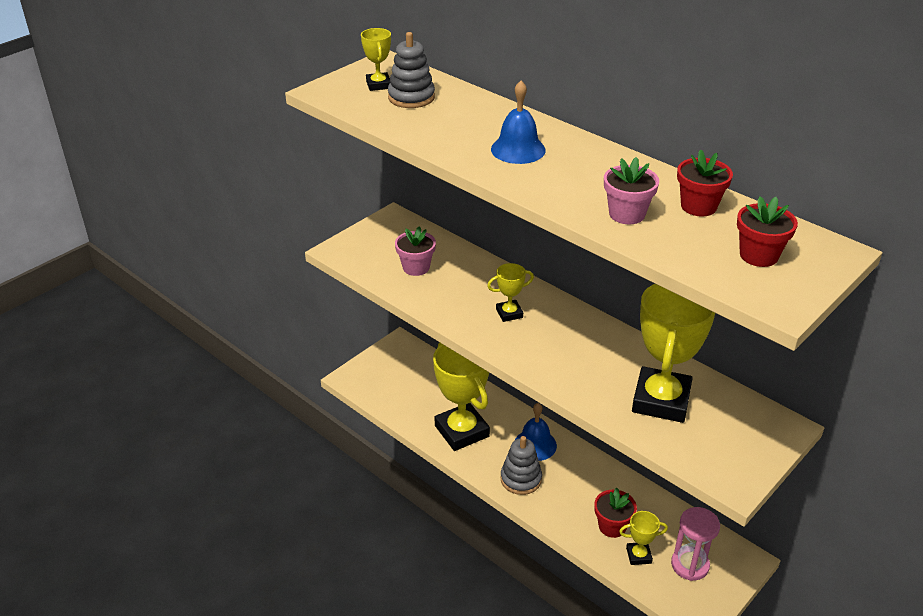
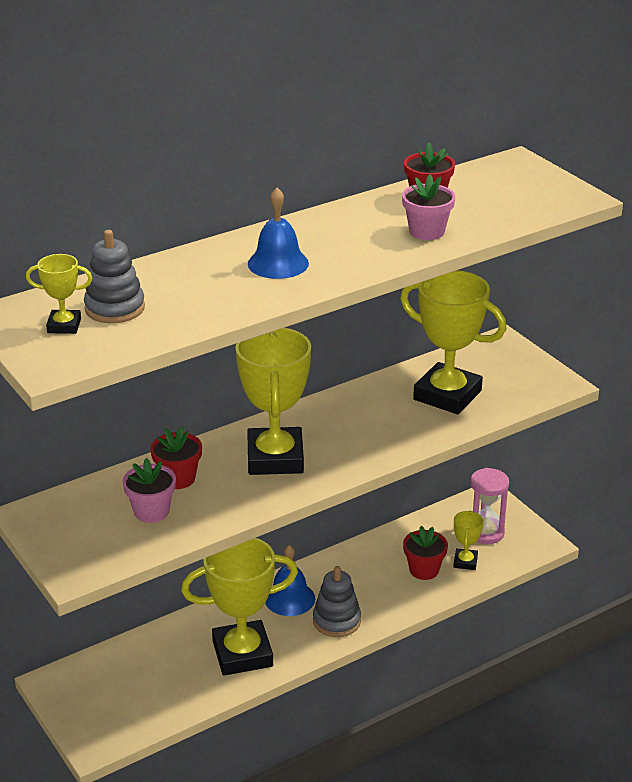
camera: 75 degrees left, 5 degrees down
yellow trophy [487,263,534,322] -> yellow trophy [235,328,311,475], size x2.16
red flower pot [737,197,798,267] -> red flower pot moved to [150,426,202,489]

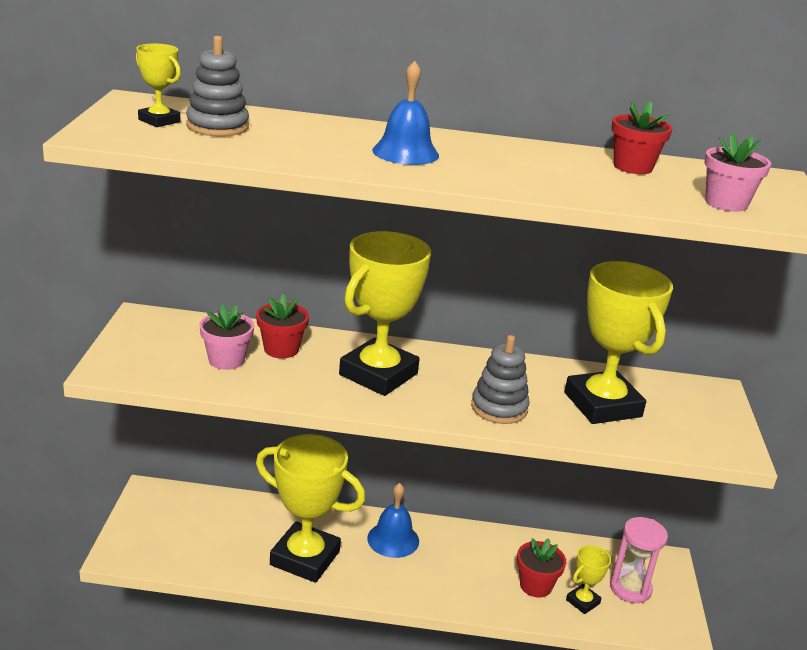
camera: 35 degrees right, 5 degrees down
grey stacking toy [313,566,361,637] -> grey stacking toy moved to [471,335,530,424]
pink flower pot [402,174,455,240] -> pink flower pot moved to [705,134,771,212]

